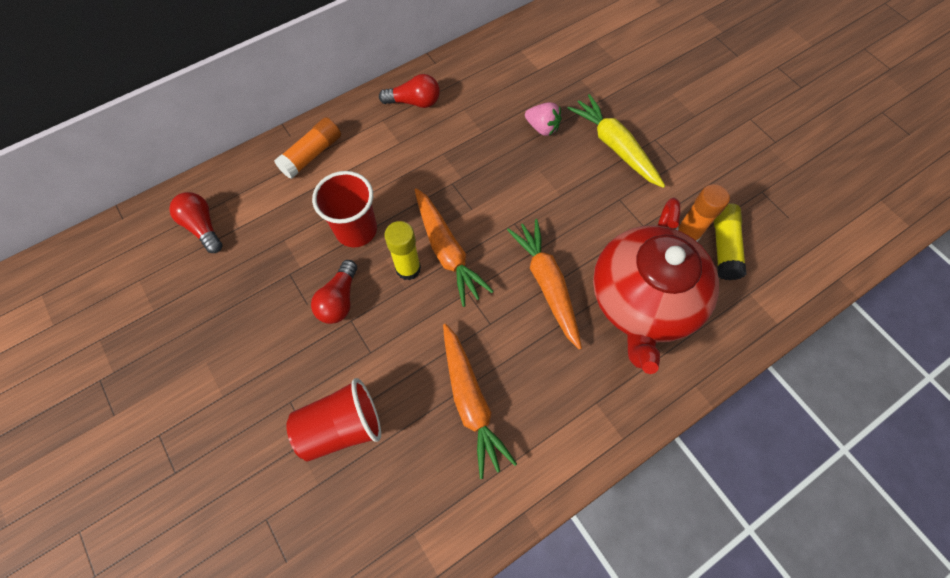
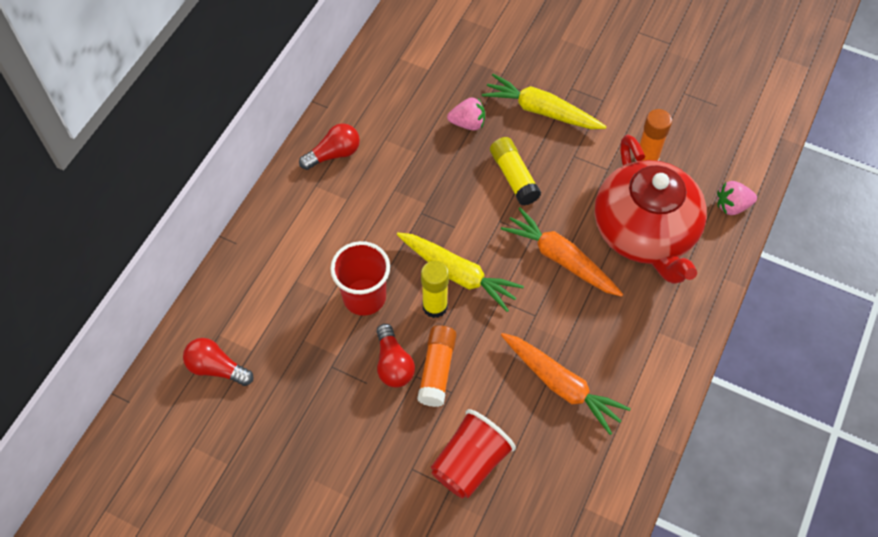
camera: 30 degrees left, 5 degrees down
orange glue stick [274,117,341,179] -> orange glue stick moved to [417,325,457,407]
orange carrot [415,188,494,307] -> yellow carrot [397,232,524,312]
yellow glue stick [714,203,747,280] -> yellow glue stick moved to [490,137,541,206]
none -> pink strawberry [717,181,757,215]

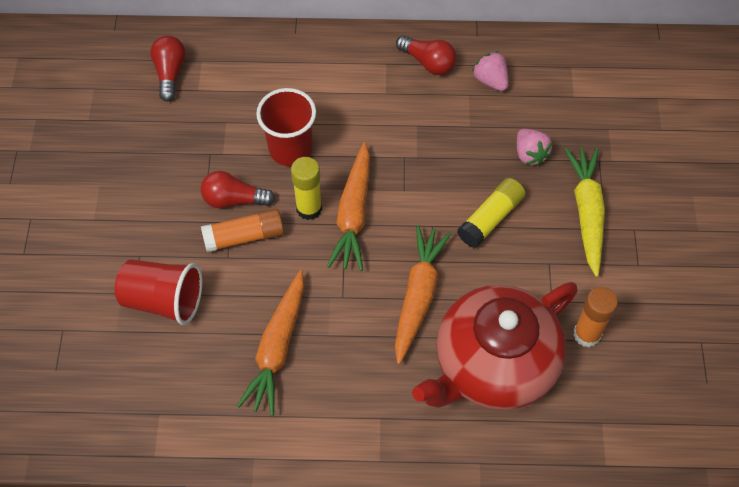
camera: 65 degrees right, 0 degrees up
red light bulb [377,324,415,388] -> red light bulb turned 45 degrees clockwise [201,171,275,208]
yellow carrot [397,232,524,312] -> orange carrot [327,142,370,271]
pink strawberry [717,181,757,215] -> pink strawberry moved to [472,51,509,91]

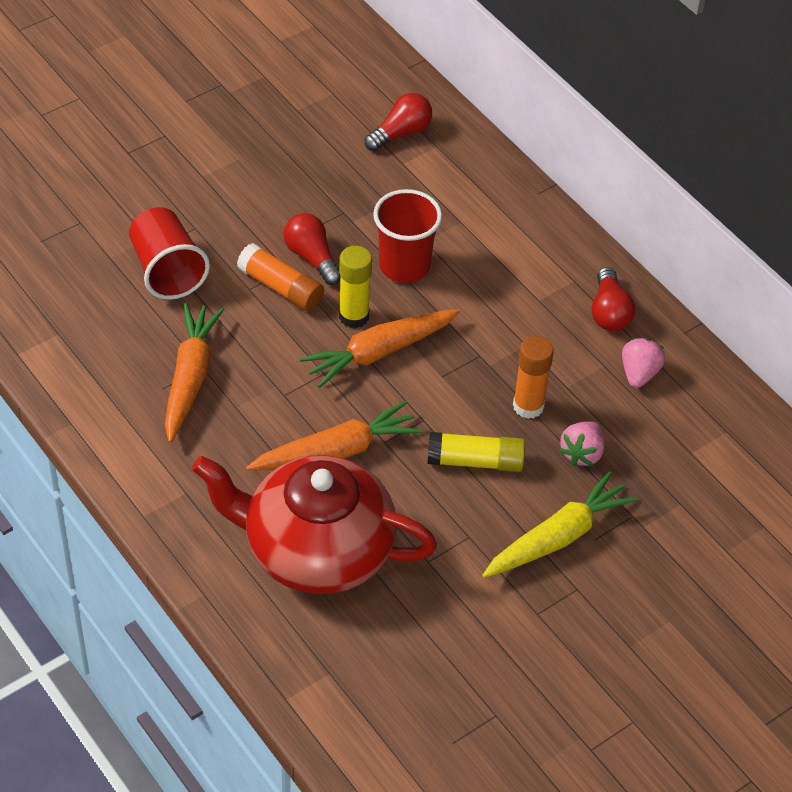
camera: 50 degrees right, 10 degrees down
orange carrot [237,270,304,416] -> orange carrot turned 120 degrees clockwise [165,303,224,443]
orange glue stick [573,287,618,347] -> orange glue stick moved to [513,336,554,419]

